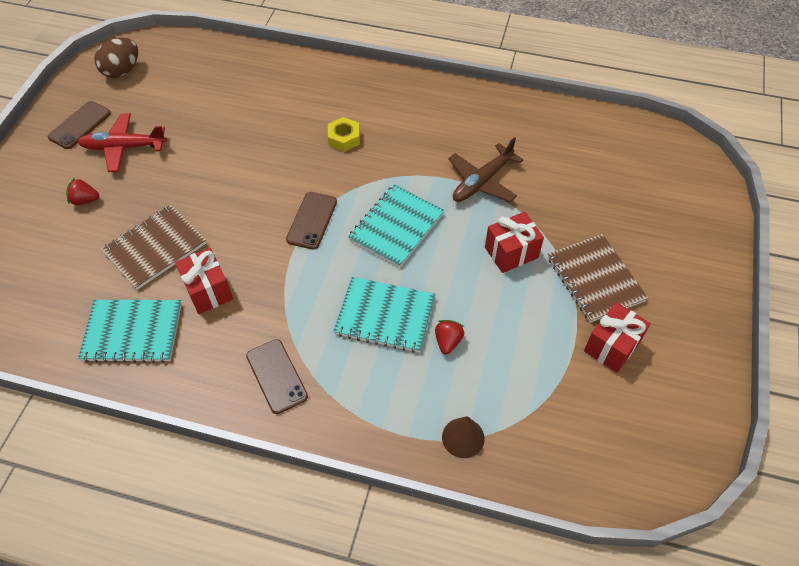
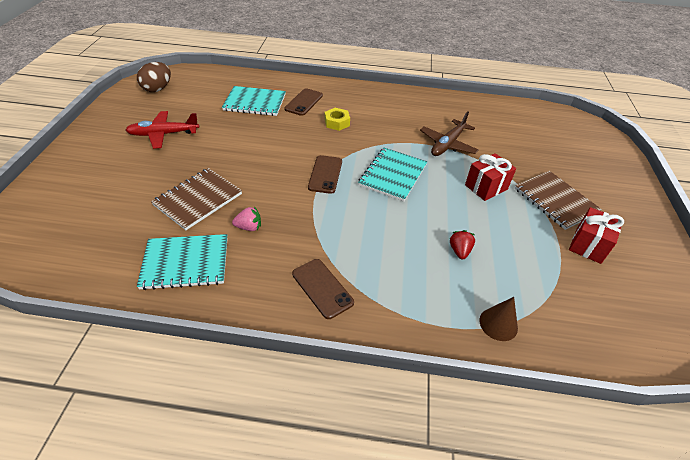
camera: 10 degrees left, 10 degrees down
brown phone [48,101,111,149] -> brown phone moved to [284,88,323,116]
red strawberry [66,178,99,205] -> none
red gift [175,248,233,314] -> pink strawberry [232,206,261,231]
turquoise notebook [334,277,435,353] -> turquoise notebook moved to [222,86,286,116]

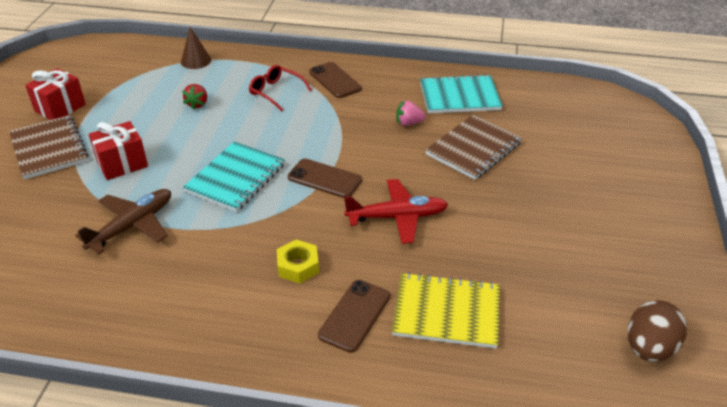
camera: 175 degrees left, 5 degrees down
red plane [126,111,199,149] -> red plane moved to [344,179,448,244]
turquoise notebook [222,86,286,116] -> yellow notebook [392,272,500,349]
brown phone [308,155,342,194] -> brown phone turned 75 degrees counterclockwise [288,159,362,198]
none -> red glasses [249,65,312,111]

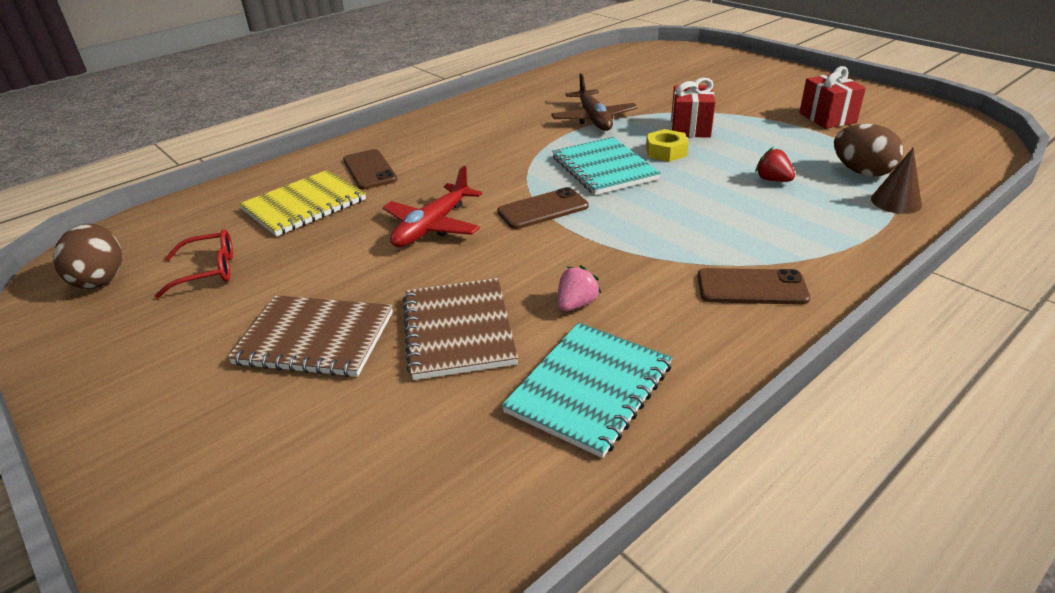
camera: 130 degrees right, 5 degrees down
brown notebook [9,115,88,179] -> brown notebook moved to [228,295,393,377]
red glasses [249,65,312,111] -> red glasses moved to [154,229,233,299]
yellow nut [277,240,319,284] -> yellow nut moved to [646,129,689,162]
none -> brown egg [834,124,904,177]

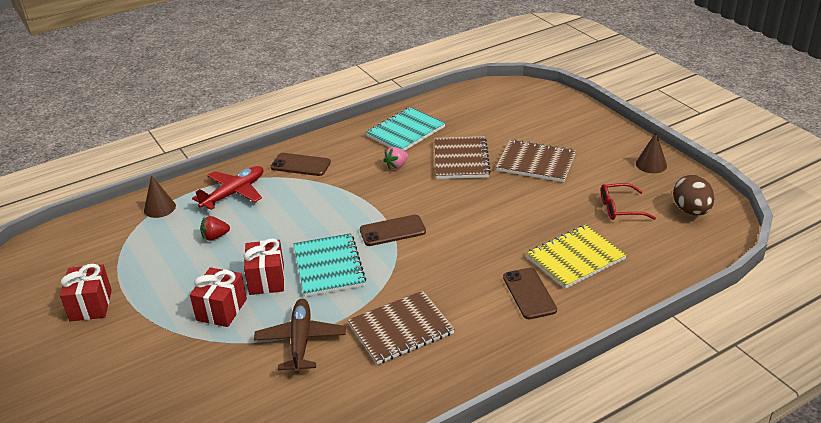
camera: 170 degrees left, 0 degrees up
red plane [382,166,483,247] -> red plane moved to [192,166,263,210]
yellow nut [646,129,689,162] -> red gift [243,238,285,295]
red strawberry [755,147,795,182] -> red strawberry turned 105 degrees clockwise [200,216,230,241]
brown egg [834,124,904,177] -> none
none -> brown notebook [348,291,455,365]
none -> brown cone [636,132,667,173]

